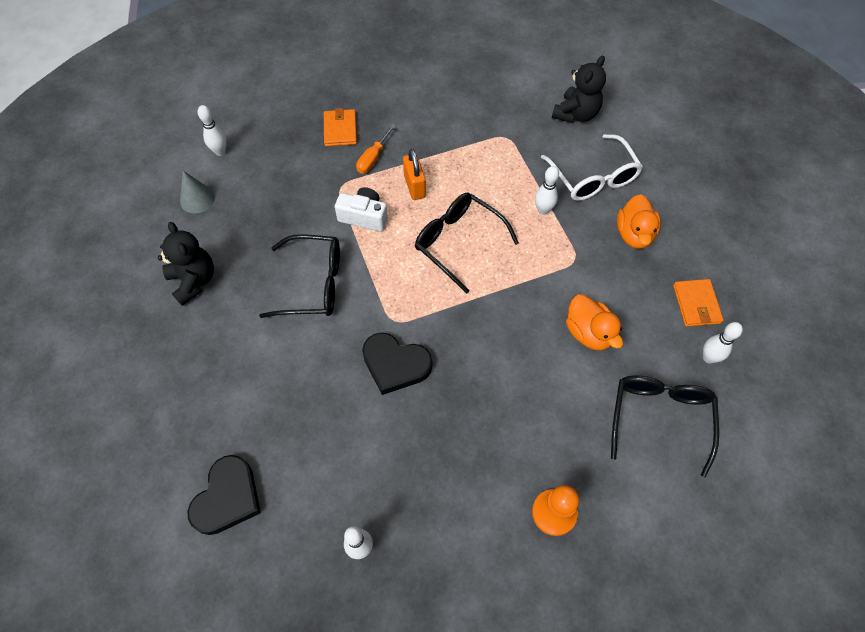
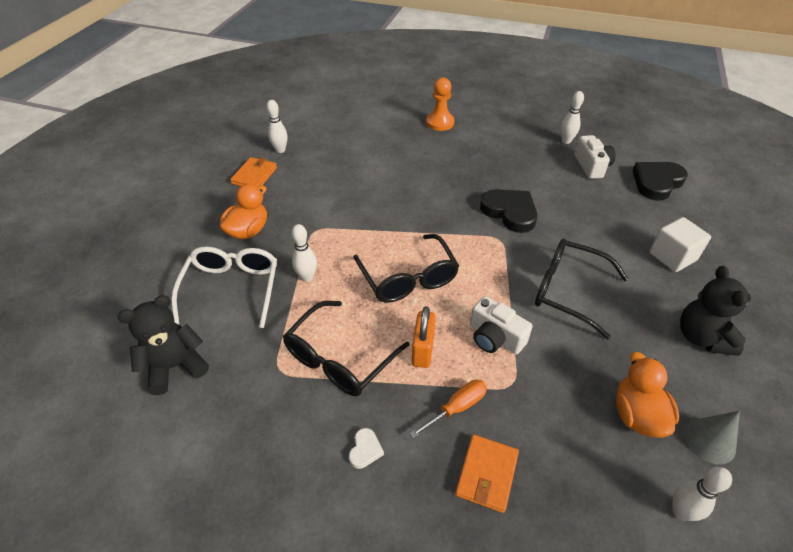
camera: 155 degrees left, 15 degrees down
orange duck [566,294,623,351] -> orange duck moved to [616,352,680,438]
black glasses [611,376,719,477] -> black glasses moved to [283,301,410,396]
none -> white heart [349,428,384,469]
none -> white camera [575,135,616,179]
none -> white cube [649,217,711,272]

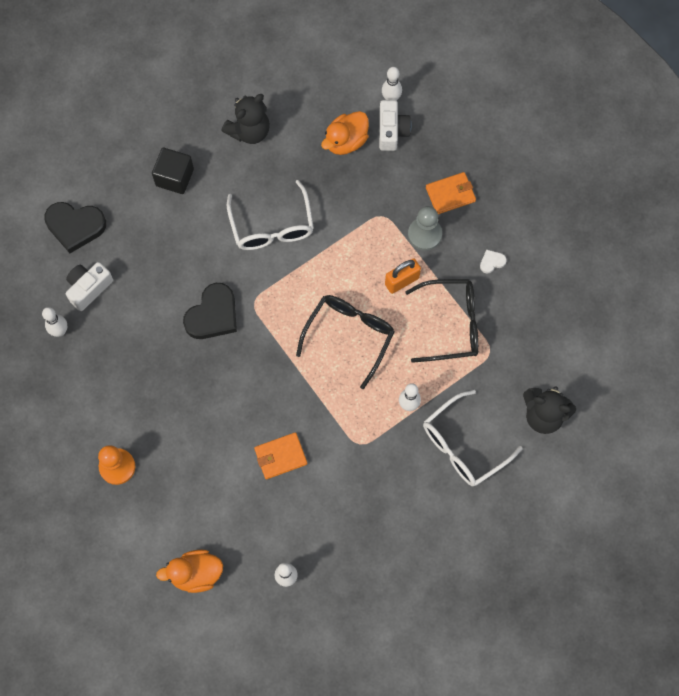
camera: 130 degrees left, 25 degrees up
orange duck [220,184,267,239] -> orange duck moved to [156,550,223,593]
orange wallet [230,157,277,186] -> orange wallet moved to [254,432,307,479]
orange screwdriver [409,379,487,438] -> grey pawn [408,206,442,251]
white camera [470,296,533,354] -> white camera moved to [379,100,411,151]
black heart [480,189,537,233] -> black heart turned 150 degrees counterclockwise [183,283,237,339]
black glasses [535,239,628,339] -> white glasses [227,180,314,250]
white cube [649,217,711,272] -> black cube [152,148,194,194]
grey cone [684,411,740,464] -> none

